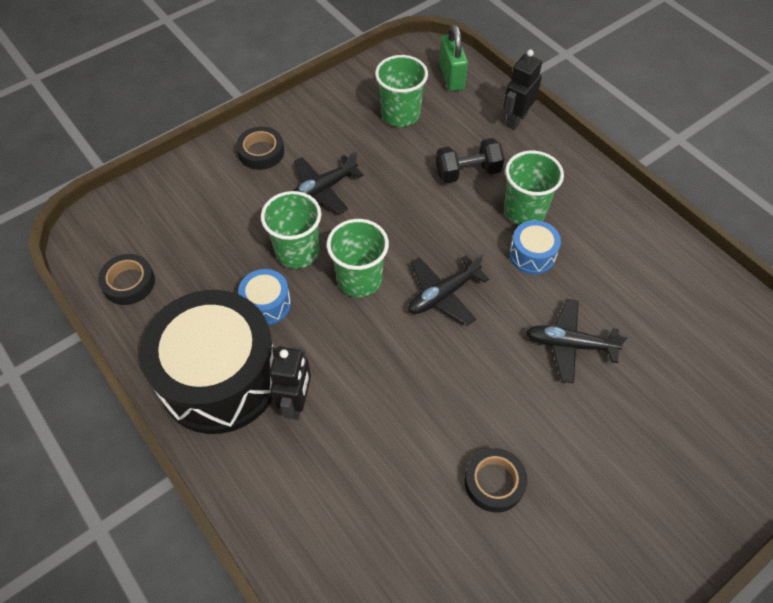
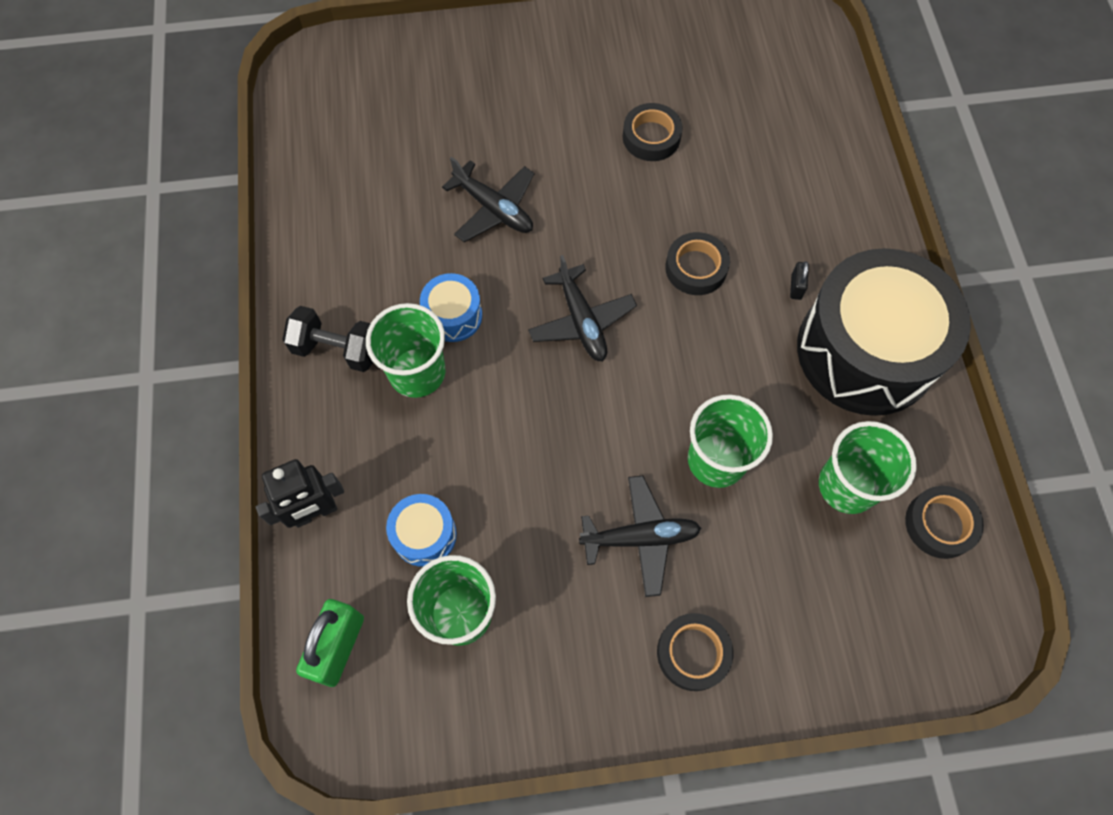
camera: 150 degrees left, 10 degrees up
blue drum [238,269,291,325] -> blue drum moved to [386,494,457,567]
black robot [270,347,311,420] -> black padlock [790,261,809,300]
green cup [327,219,389,297] -> green cup moved to [819,421,917,514]
black plane [408,254,489,326] -> black plane turned 75 degrees clockwise [528,255,637,361]
black dumbbell [436,138,504,183] -> black dumbbell moved to [282,306,373,372]
none -> black tape [665,232,730,295]

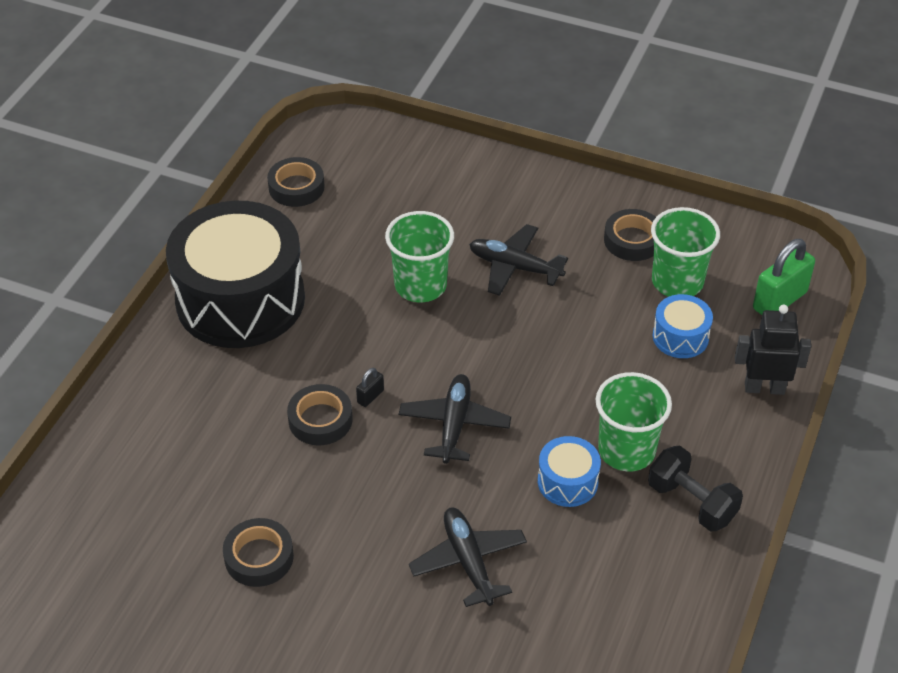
camera: 150 degrees left, 20 degrees down
black tape [657,613,733,691] -> black tape moved to [604,209,656,261]
black padlock [790,261,809,300] -> black padlock moved to [356,368,384,407]
green cup [819,421,917,514] -> none

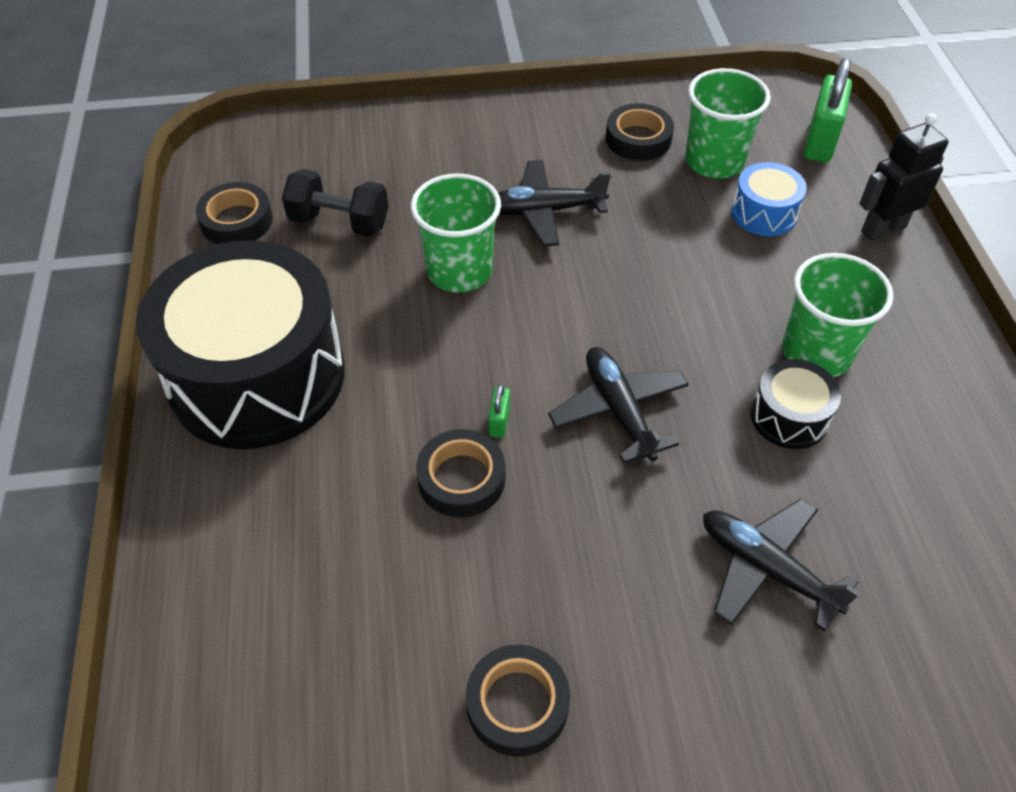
camera: 30 degrees left, 5 degrees up
black padlock [356,368,384,407] -> green padlock [488,384,510,438]
blue drum [538,436,601,507] -> black drum [751,359,841,449]
black dumbbell [648,445,743,532] -> black dumbbell moved to [282,169,388,236]

